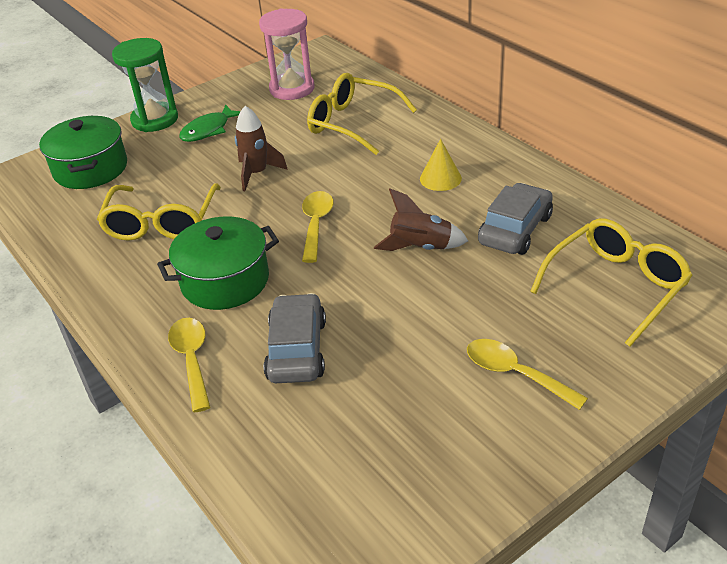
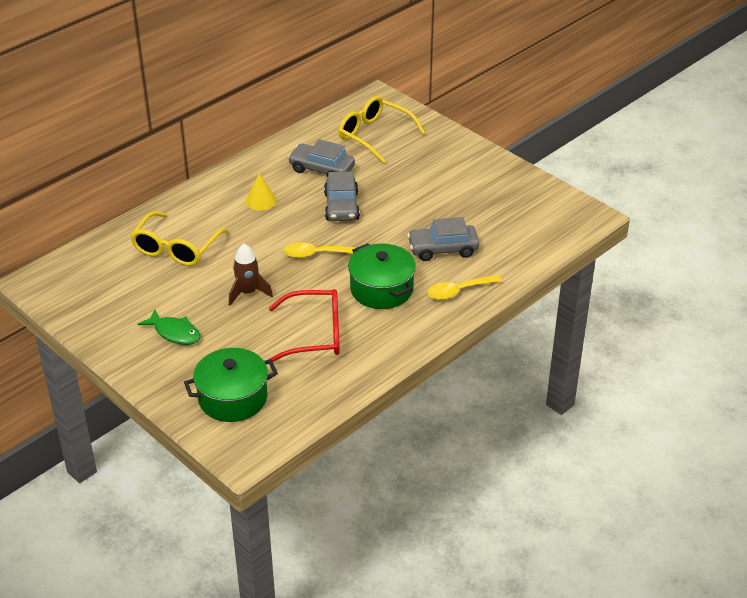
camera: 100 degrees left, 0 degrees up
yellow glasses [97,184,221,241] -> red glasses [268,289,340,362]
green hourglass [112,38,178,132] -> none
pink hourglass [259,9,314,100] -> none
brown rocket [374,188,468,251] -> grey car [324,171,360,221]
yellow spoon [467,339,588,410] -> none

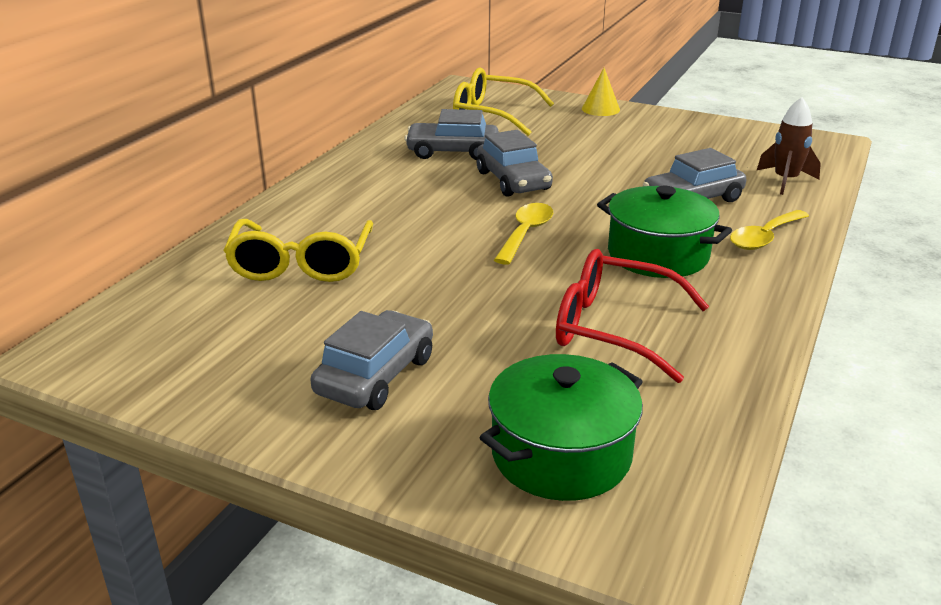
camera: 20 degrees left, 10 degrees down
green fish [138,310,200,345] -> grey car [310,310,433,410]
brown rocket [229,244,273,306] -> brown rocket moved to [757,97,821,195]
yellow cone [246,173,277,210] -> yellow cone moved to [582,68,620,116]
red glasses [268,289,340,362] -> red glasses turned 135 degrees counterclockwise [556,249,709,383]
yellow spoon [284,242,357,258] -> yellow spoon turned 135 degrees clockwise [494,203,553,265]

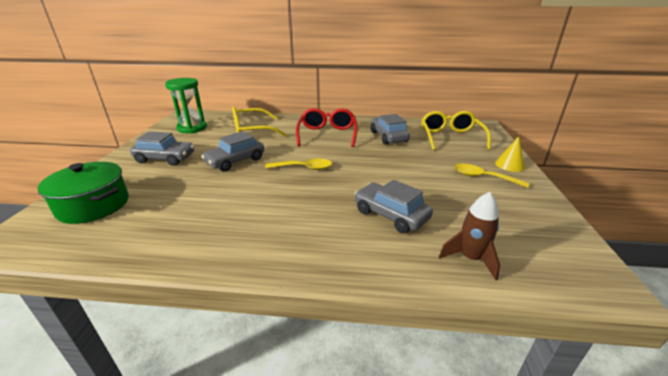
camera: 70 degrees right, 0 degrees up
grey car [477,130,553,197] -> grey car moved to [201,131,264,172]
red glasses [556,249,709,383] -> red glasses moved to [296,108,358,147]
green pot [597,186,732,278] -> none
yellow spoon [730,210,809,250] -> yellow spoon moved to [454,164,529,188]
none -> green hourglass [165,78,207,134]

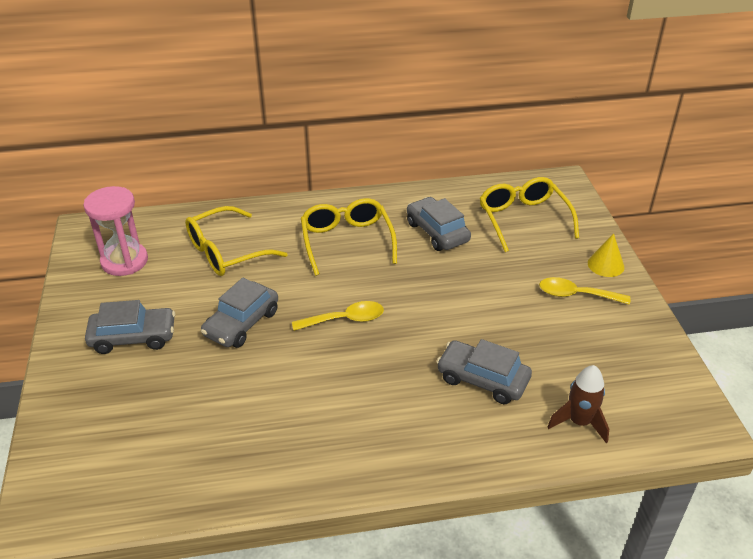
camera: 15 degrees left, 10 degrees up
green pot [38,162,129,224] -> none
green hourglass [165,78,207,134] -> pink hourglass [84,186,148,276]
red glasses [296,108,358,147] -> yellow glasses [301,198,397,276]

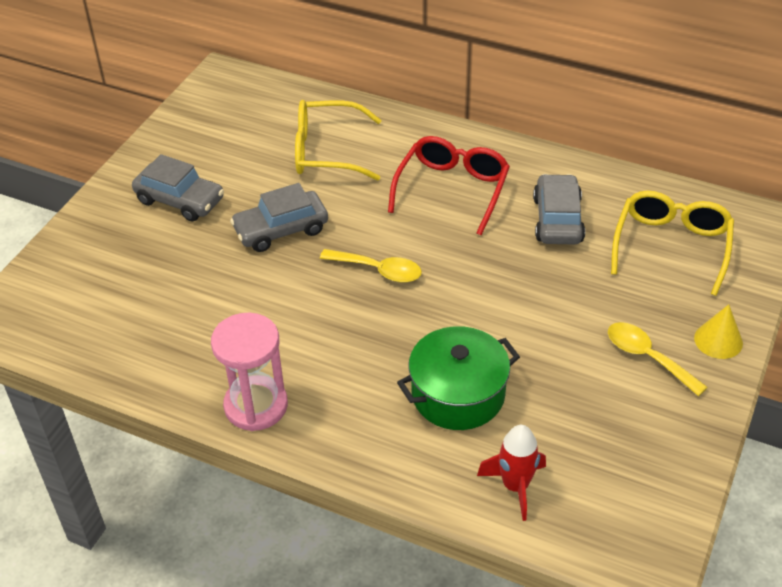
camera: 35 degrees right, 5 degrees up
pink hourglass [84,186,148,276] -> pink hourglass moved to [211,313,288,431]
yellow glasses [301,198,397,276] -> red glasses [388,136,510,235]
grey car [437,339,532,404] -> green pot [397,326,520,430]
brown rocket [548,365,609,443] -> red rocket [477,425,546,521]

